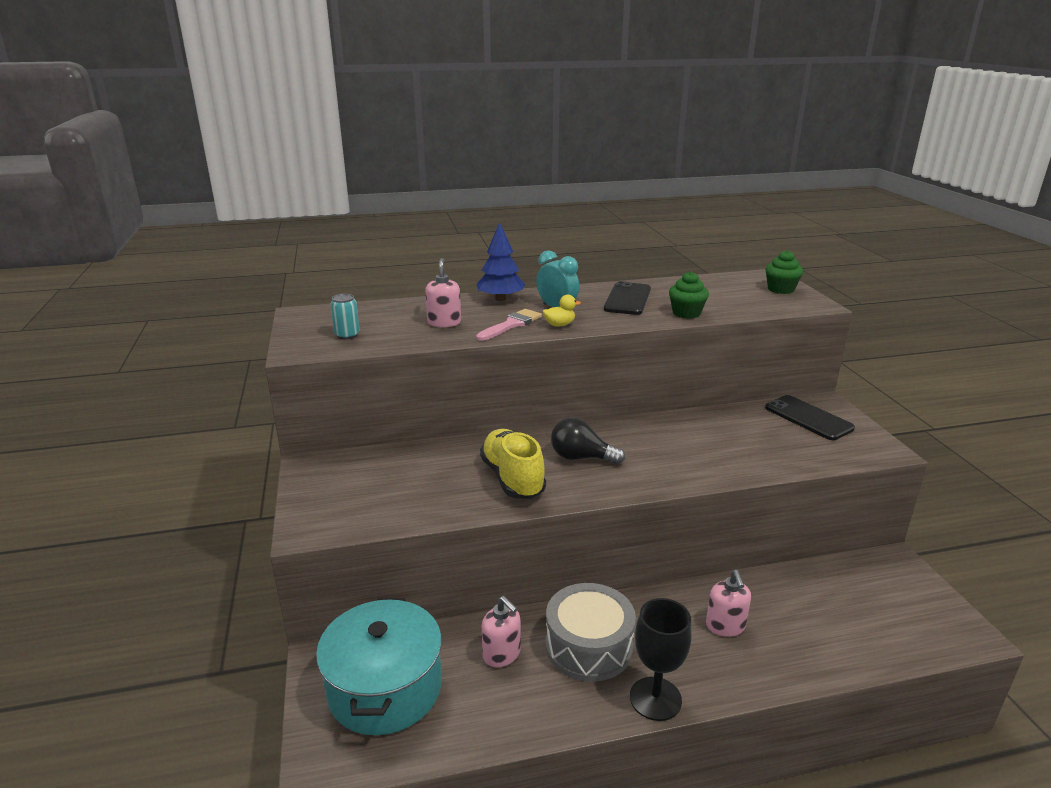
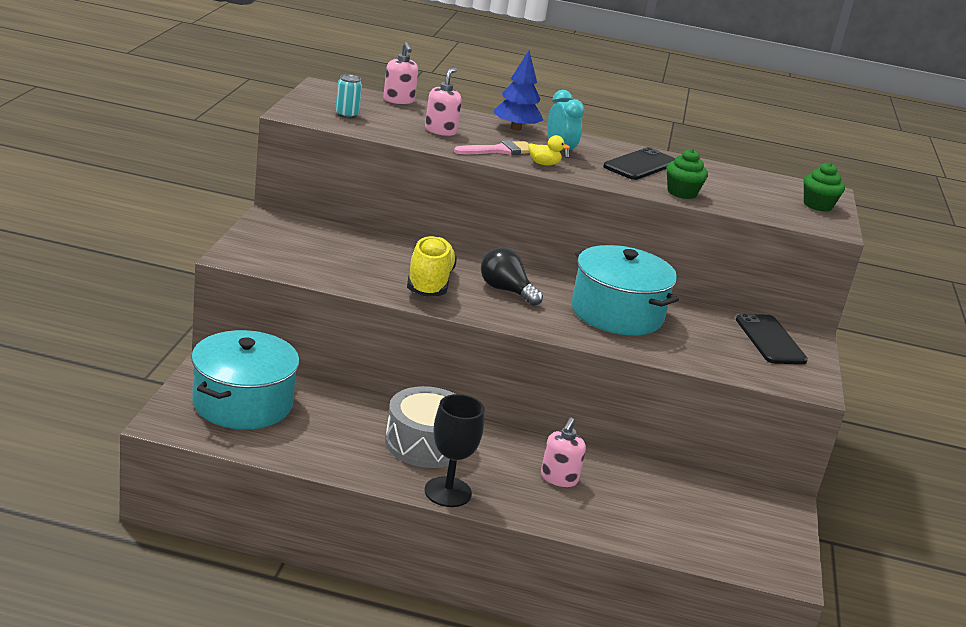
camera: 20 degrees right, 0 degrees up
pink soap dispenser [482,596,521,667] -> pink soap dispenser moved to [383,42,418,104]
none -> turquoise pot [571,245,679,335]

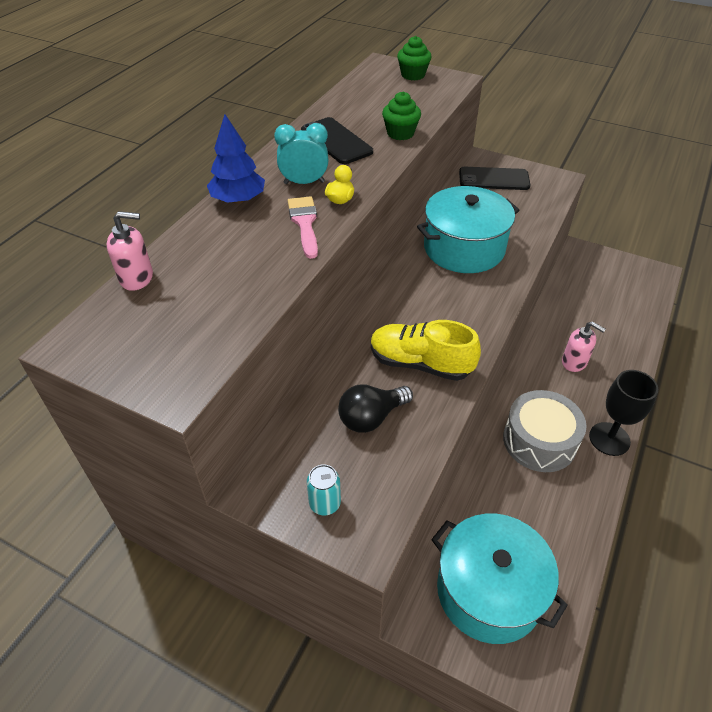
camera: 70 degrees left, 20 degrees up
turquoise can [335,74,362,118] -> turquoise can moved to [307,464,341,516]
pink soap dispenser [425,68,462,136] -> none
black light bulb [481,247,543,306] -> black light bulb moved to [338,384,413,433]

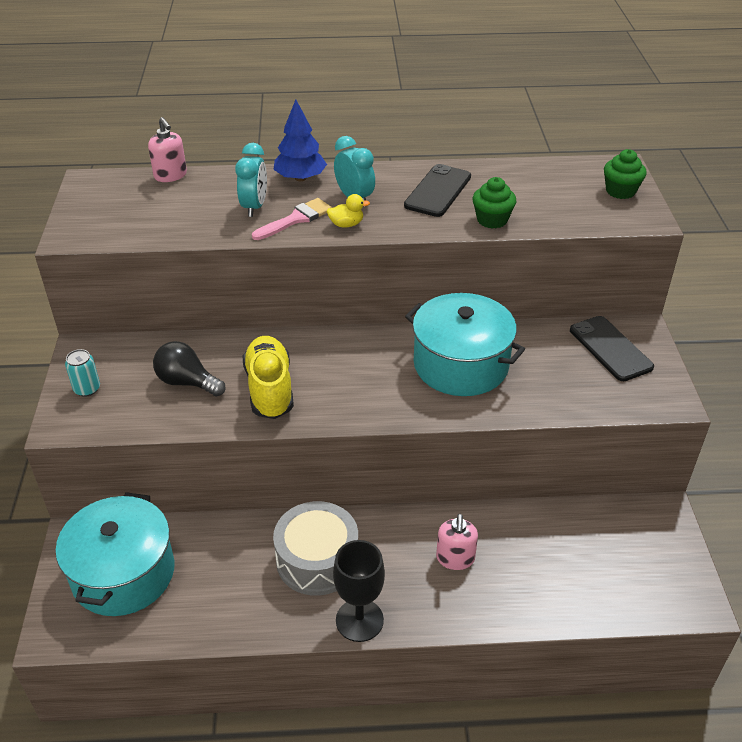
camera: 60 degrees right, 5 degrees down
none -> turquoise clock [235,143,267,217]

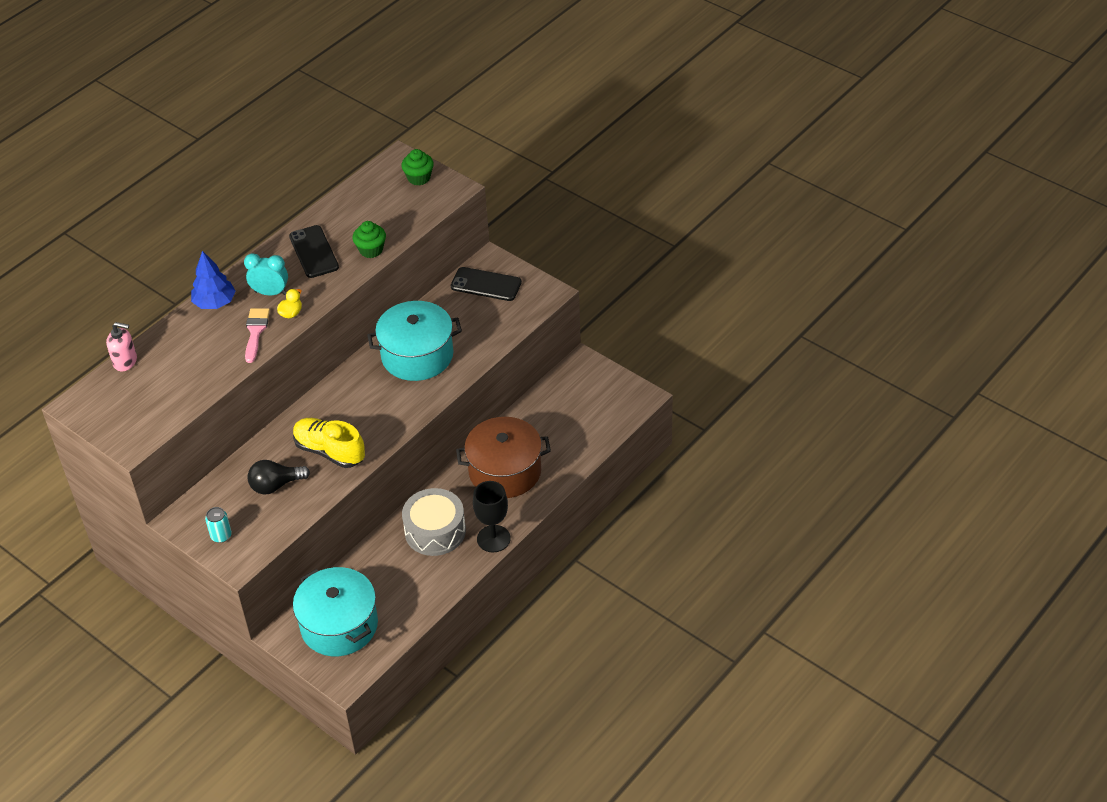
camera: 45 degrees left, 5 degrees up
turquoise clock [235,143,267,217] -> none
pink soap dispenser [436,514,478,570] -> brown pot [456,417,551,498]

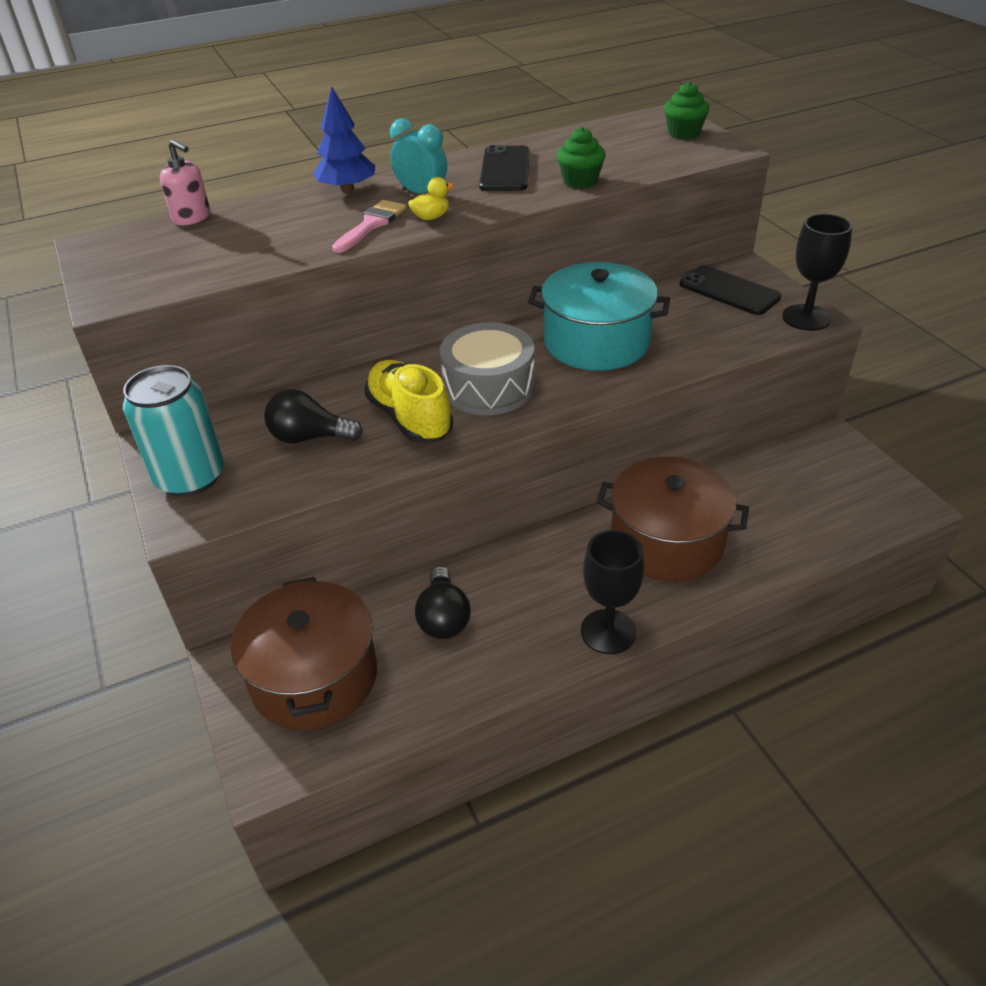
camera: 25 degrees right, 5 degrees down
turquoise can [205,507,232,543] -> turquoise can [123,365,224,497], size x2.10
turquoise pot [293,567,378,656] -> brown pot [231,577,377,730]
grey drum [402,488,466,556] -> grey drum moved to [440,322,535,415]
none -> black light bulb [415,566,471,639]
none -> black goblet [782,213,853,331]

